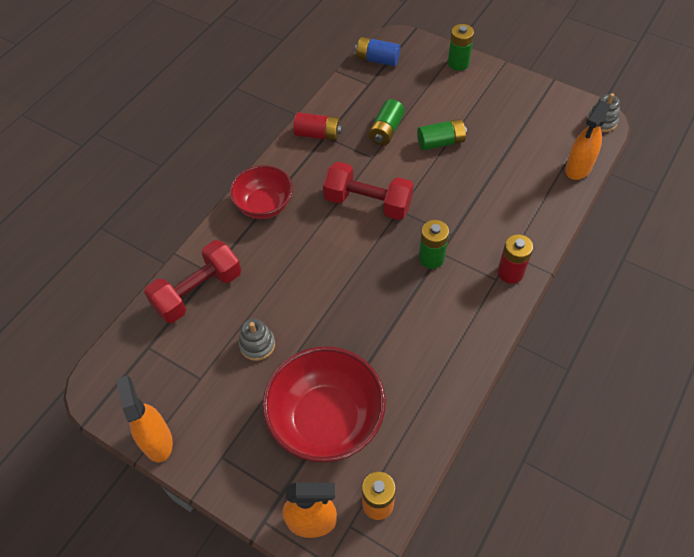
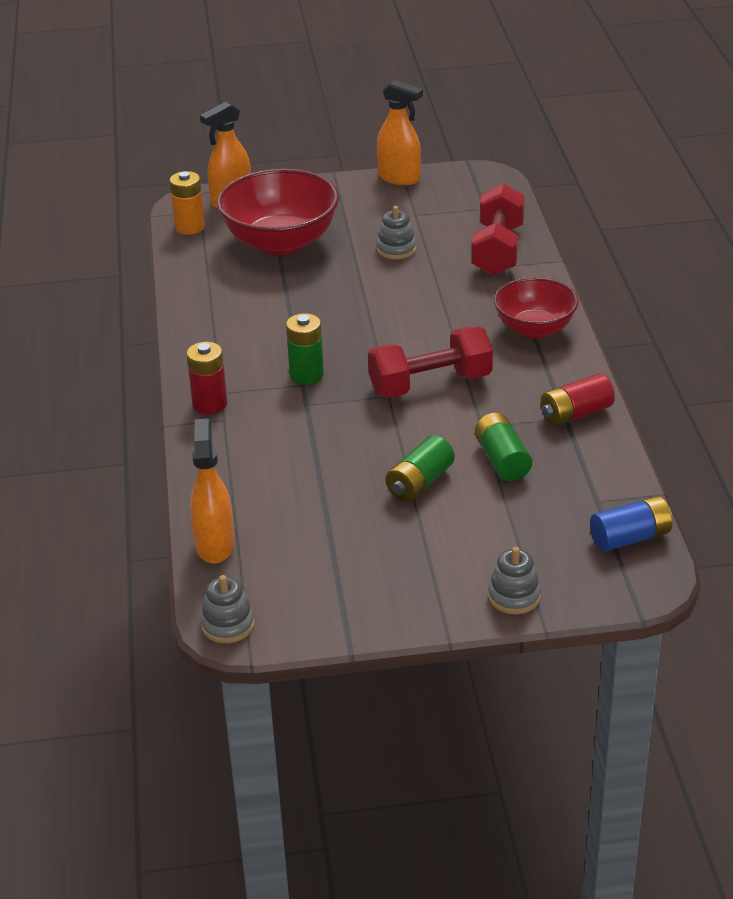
camera: 140 degrees right, 20 degrees down
green battery [448,24,474,71] -> grey stacking toy [488,547,541,614]

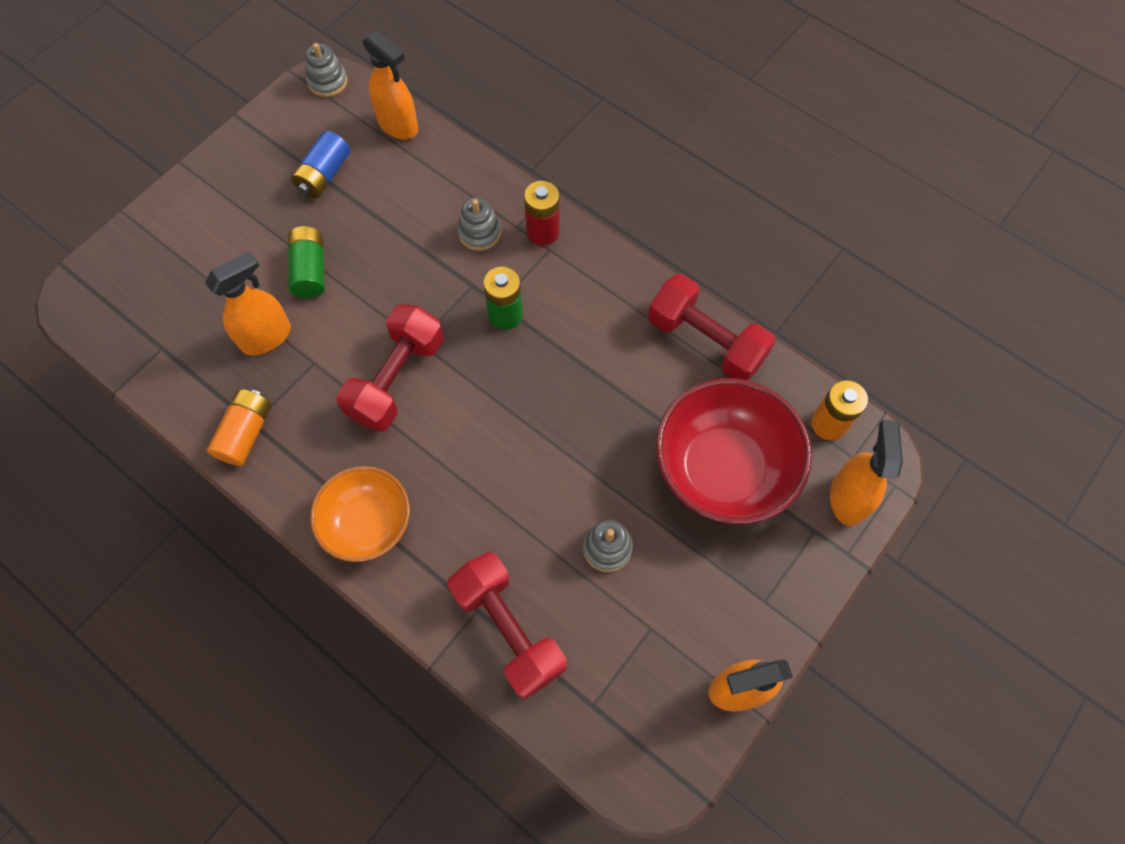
camera: 135 degrees right, 30 degrees up
green battery [475,413,532,481] -> orange spray bottle [205,251,291,356]
grey stacking toy [488,547,541,614] -> grey stacking toy moved to [457,197,501,251]
red bowl [494,277,579,339] -> orange bowl [310,466,410,562]
red battery [540,373,615,426] -> orange battery [207,389,272,466]
blue battery [590,496,673,552] -> blue battery moved to [291,131,350,198]
none -> red dumbbell [648,274,775,380]

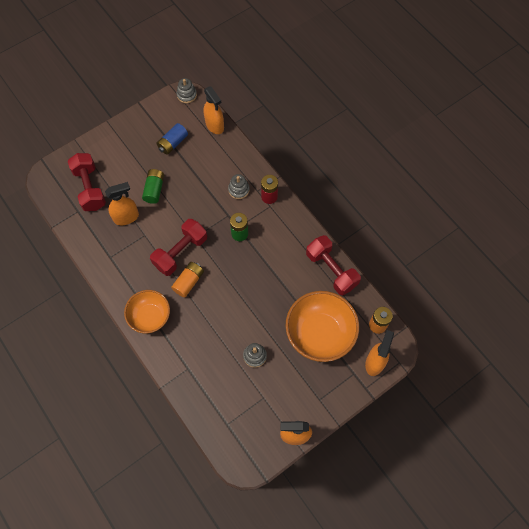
camera: 15 degrees right, 0 degrees up
orange battery [207,389,272,466] -> orange battery moved to [171,262,204,298]
red dumbbell [448,552,566,699] -> red dumbbell moved to [68,153,106,211]
red bowl [656,378,812,524] -> orange bowl [286,291,359,362]

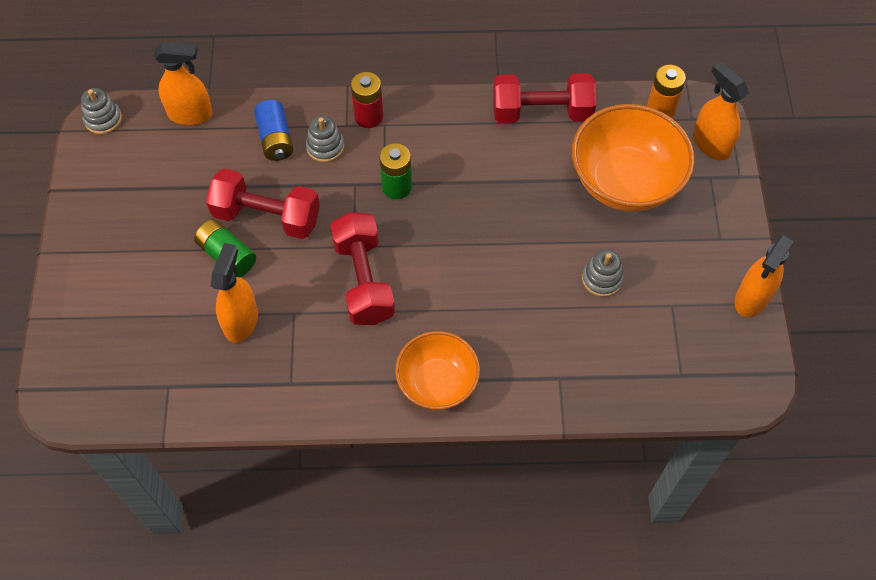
camera: 55 degrees left, 5 degrees down
red dumbbell [68,153,106,211] -> red dumbbell moved to [206,168,320,239]
blue battery [156,123,188,155] -> blue battery moved to [254,100,293,161]
orange battery [171,262,204,298] -> none

